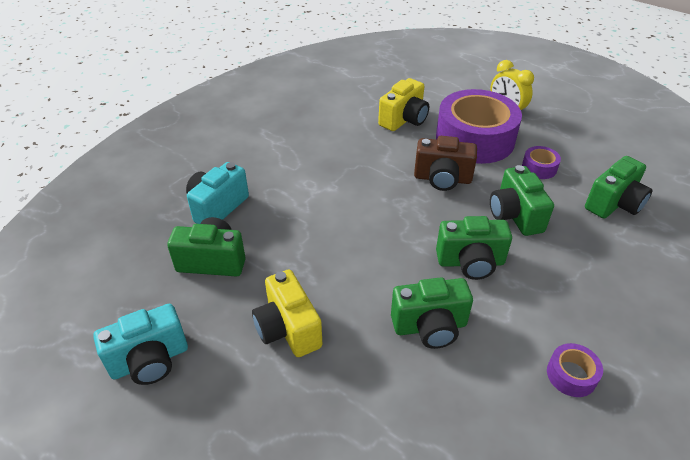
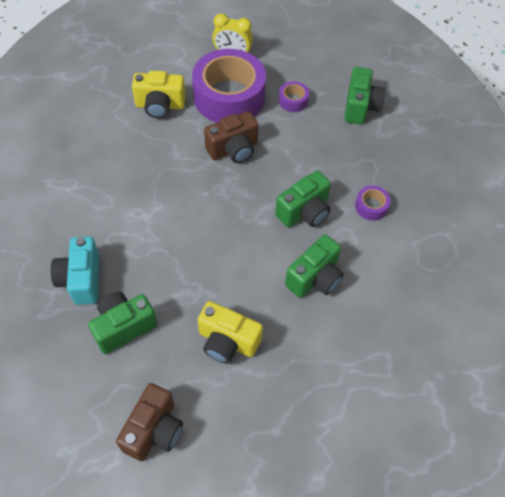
camera: 40 degrees left, 15 degrees up
turquoise camera [93,304,188,385] -> brown camera [116,383,183,461]
yellow camera [378,78,429,131] -> yellow camera turned 90 degrees clockwise [132,71,186,118]
green camera [490,165,554,236] -> none
purple tape [547,343,603,397] -> purple tape moved to [355,185,391,221]

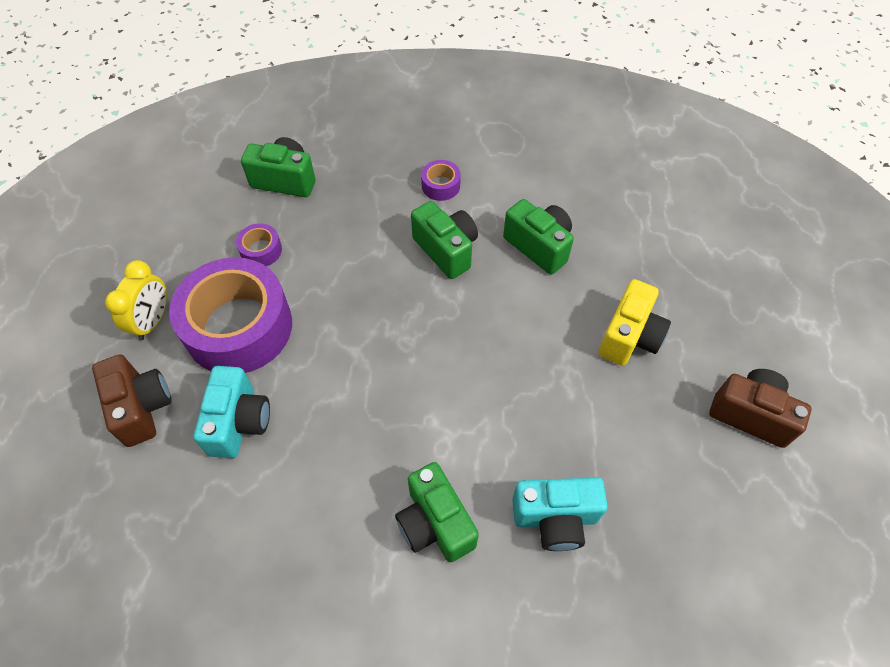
camera: 85 degrees left, 0 degrees up
green camera [88,292,157,354] -> green camera moved to [395,462,479,562]
yellow camera [132,71,186,118] -> turquoise camera [193,366,270,458]
brown camera [204,111,258,163] -> brown camera moved to [92,354,172,447]

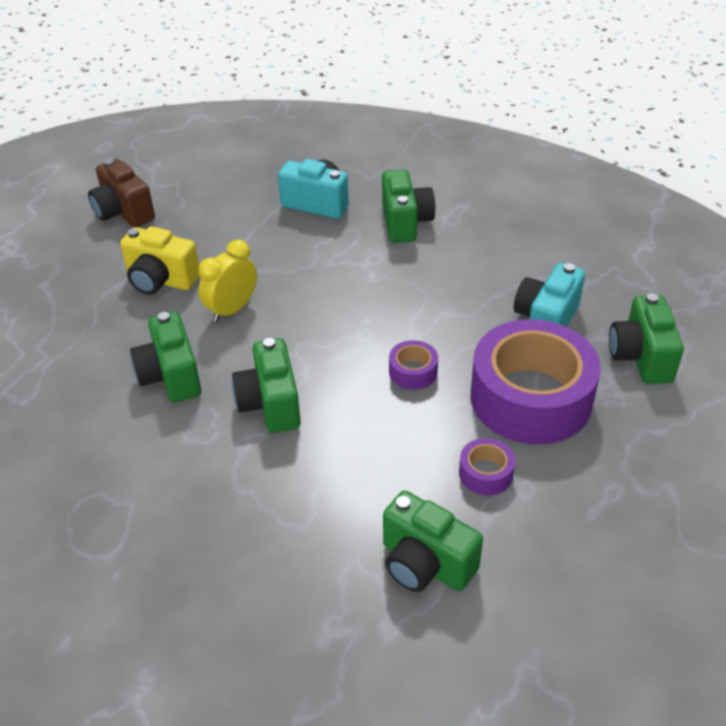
camera: 155 degrees left, 15 degrees down
brown camera [92,354,172,447] -> green camera [609,293,684,384]
yellow clock [105,260,167,340] -> yellow clock moved to [198,239,257,322]
purple tape [421,160,461,201] -> purple tape moved to [389,340,438,390]
yellow camera [599,279,671,366] -> yellow camera turned 120 degrees counterclockwise [120,226,200,295]

